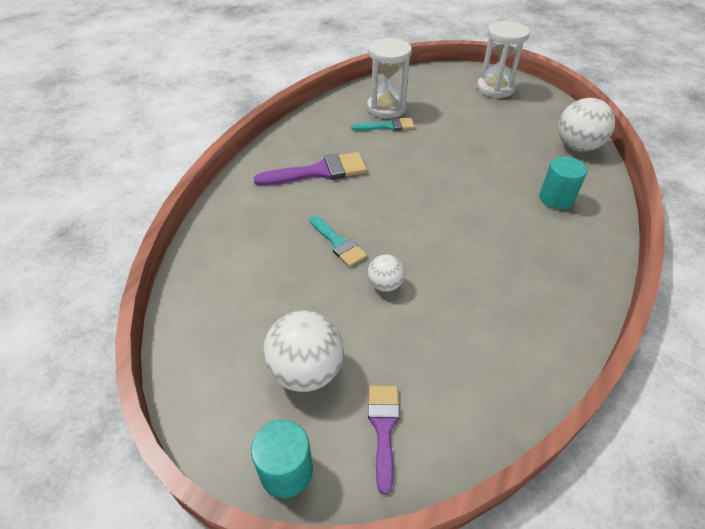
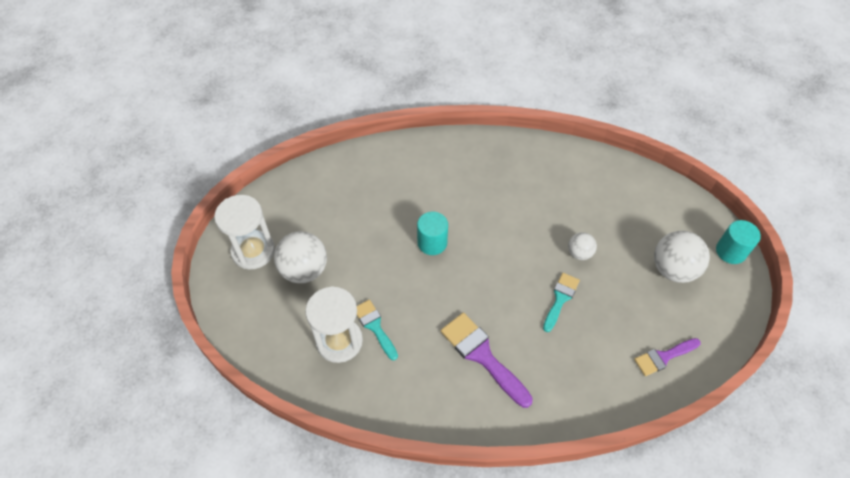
camera: 115 degrees left, 10 degrees up
purple brush [368,385,400,495] -> purple brush moved to [634,338,701,376]
turquoise cylinder [539,156,587,210] -> turquoise cylinder moved to [417,211,448,255]
white ball [558,98,615,151] -> white ball moved to [274,231,327,283]

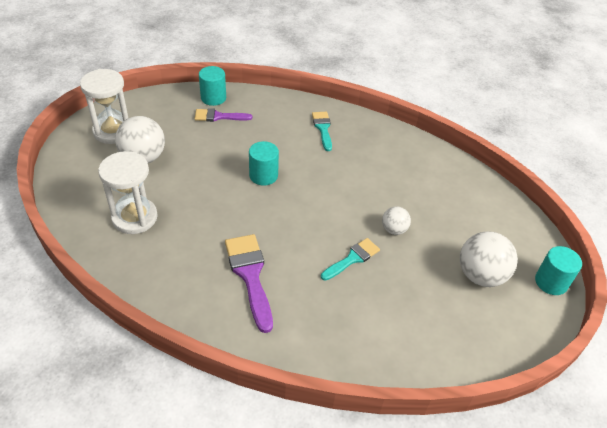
camera: 20 degrees right, 10 degrees down
turquoise brush [357,300,398,360] -> turquoise brush moved to [312,112,332,151]
purple brush [634,338,701,376] -> purple brush moved to [194,108,252,122]
none -> turquoise cylinder [199,66,226,106]

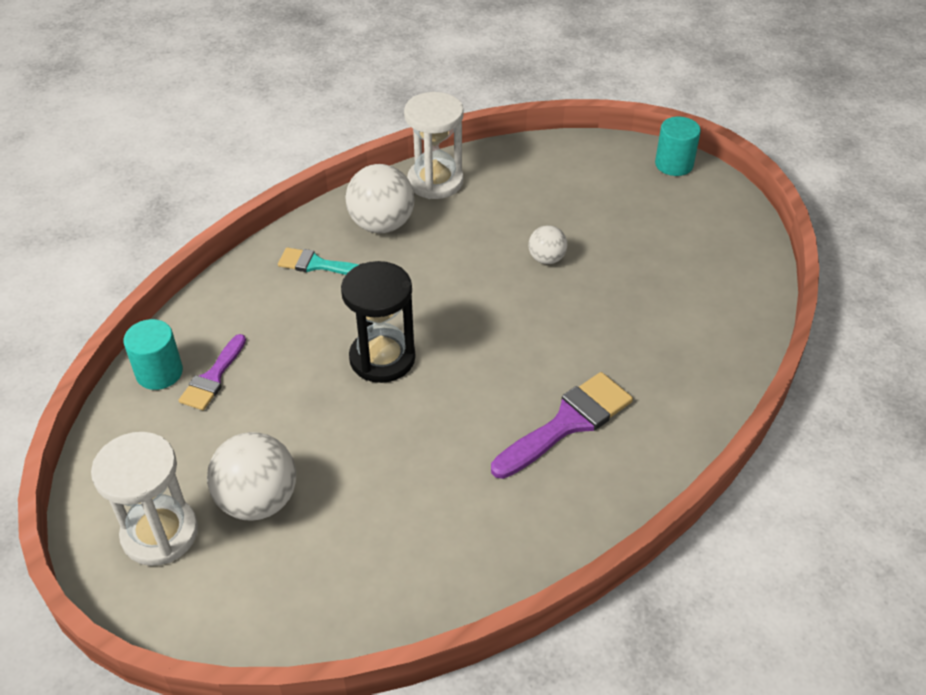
camera: 65 degrees left, 0 degrees up
white hourglass [98,151,158,234] -> white hourglass moved to [404,92,464,199]
purple brush [225,234,273,333] -> purple brush turned 135 degrees clockwise [491,372,633,479]
turquoise cylinder [249,141,279,186] -> black hourglass [341,261,416,383]
turquoise brush [321,238,380,281] -> none
white ball [460,231,518,287] -> white ball moved to [345,164,414,233]

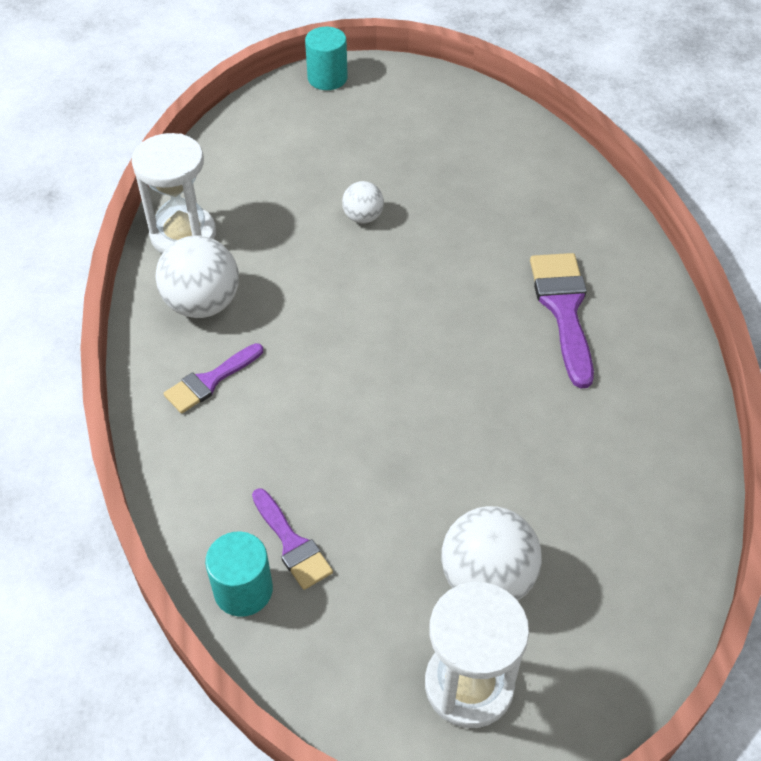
camera: 55 degrees left, 5 degrees up
turquoise brush [278,247,359,275] -> purple brush [163,343,263,414]
black hourglass [341,261,416,383] -> none

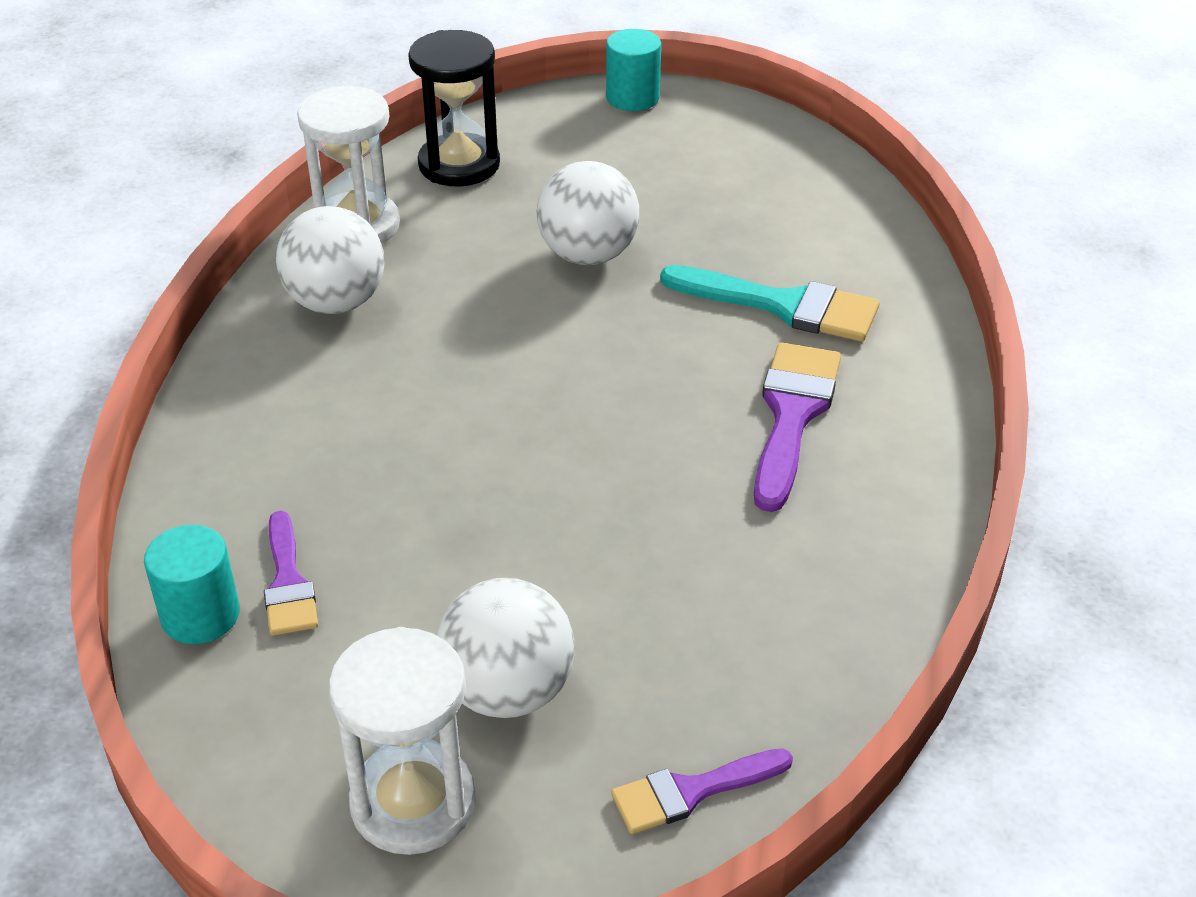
camera: 20 degrees right, 10 degrees down
purple brush [163,343,263,414] -> purple brush moved to [611,748,793,834]
white ball [342,181,384,224] -> white ball [537,161,639,265], size x1.81
none -> black hourglass [408,30,500,186]
none -> turquoise brush [660,265,880,342]

